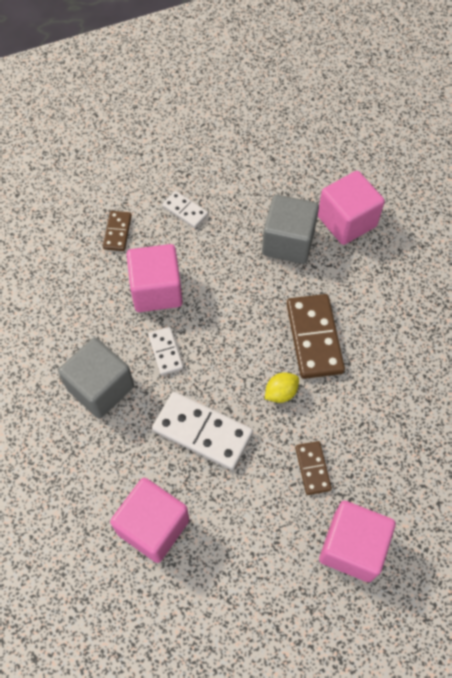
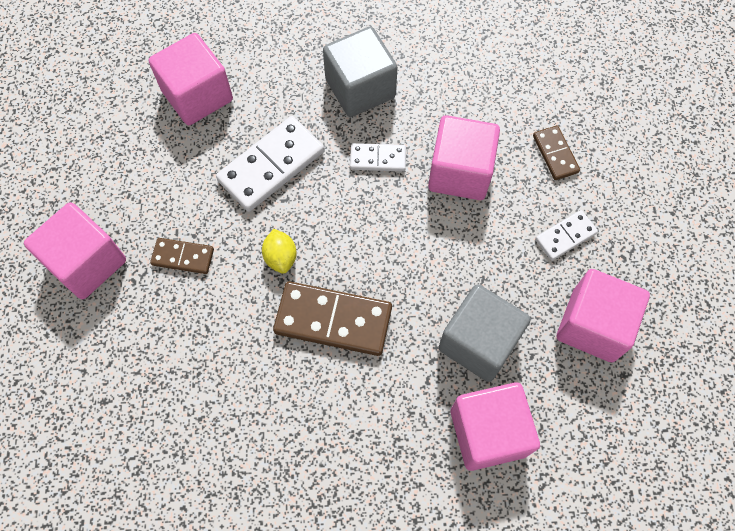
camera: 110 degrees right, 5 degrees up
brown domino [103,211,132,251] -> brown domino turned 45 degrees clockwise [533,125,580,180]
none -> pink cube [557,269,650,362]

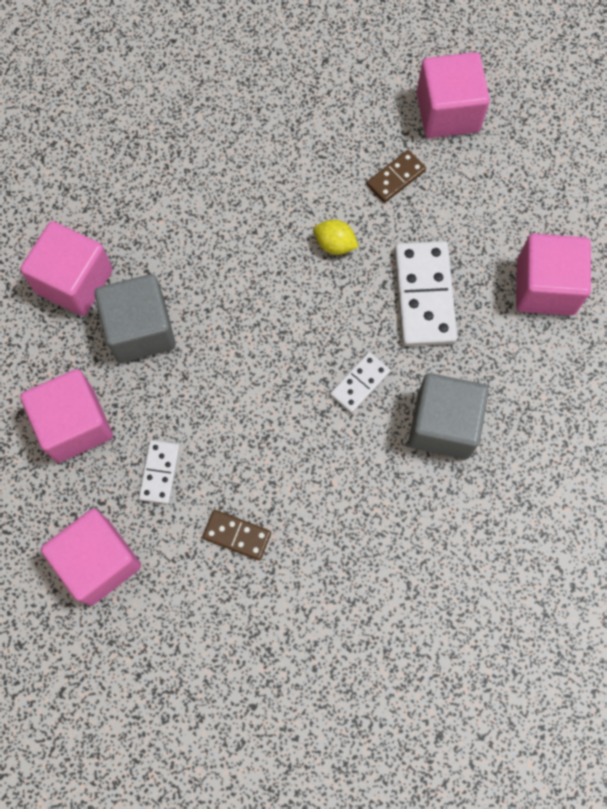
camera: 130 degrees right, 5 degrees up
brown domino [273,281,392,356] -> none
pink cube [428,115,500,200] -> pink cube moved to [41,509,141,606]

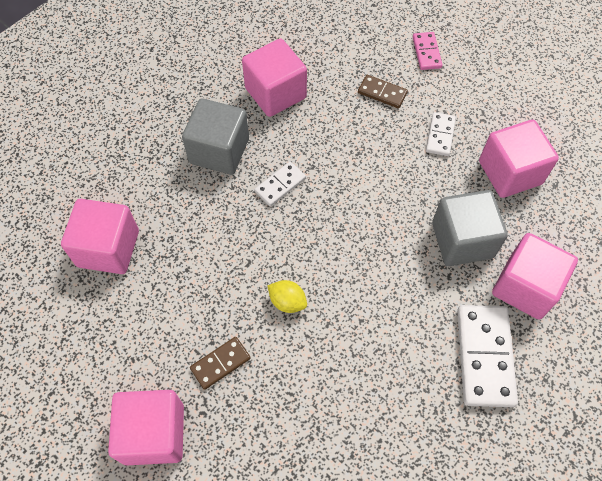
camera: 175 degrees left, 10 degrees down
pink cube [41,509,141,606] -> pink cube moved to [242,39,307,117]
white domino [394,241,458,346] -> white domino moved to [457,305,518,407]
none -> pink domino [413,32,443,70]

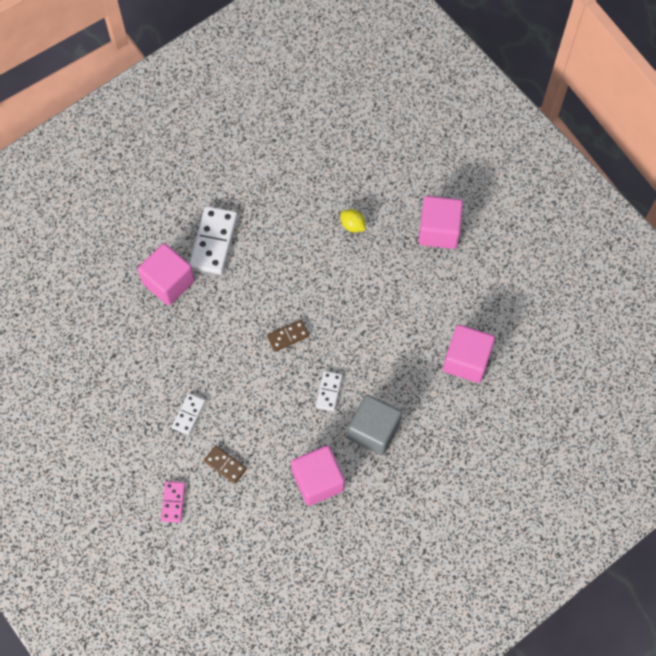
camera: 170 degrees left, 5 degrees up
brown domino [190,337,251,390] -> brown domino moved to [267,320,309,352]
white domino [255,162,306,206] -> white domino turned 45 degrees counterclockwise [316,371,342,411]
yellow lemon [267,280,307,313] -> yellow lemon moved to [341,209,366,232]
grey cube [432,190,508,266] -> none
pink cube [479,120,559,198] -> none

